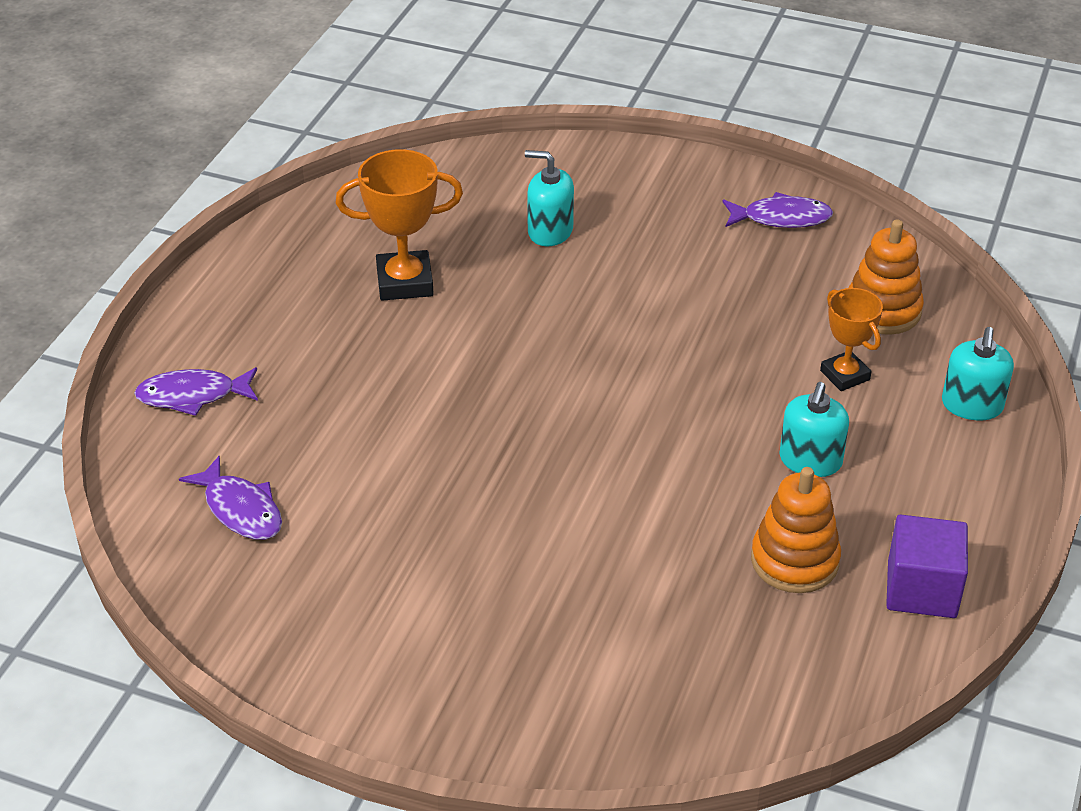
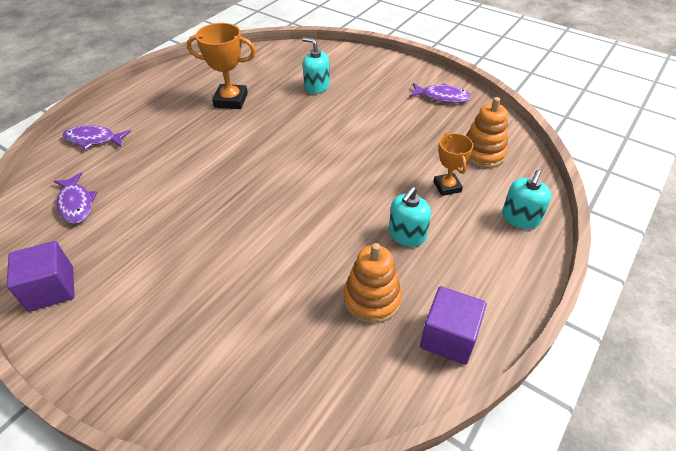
camera: 15 degrees right, 5 degrees up
none -> purple cube [7,241,75,312]

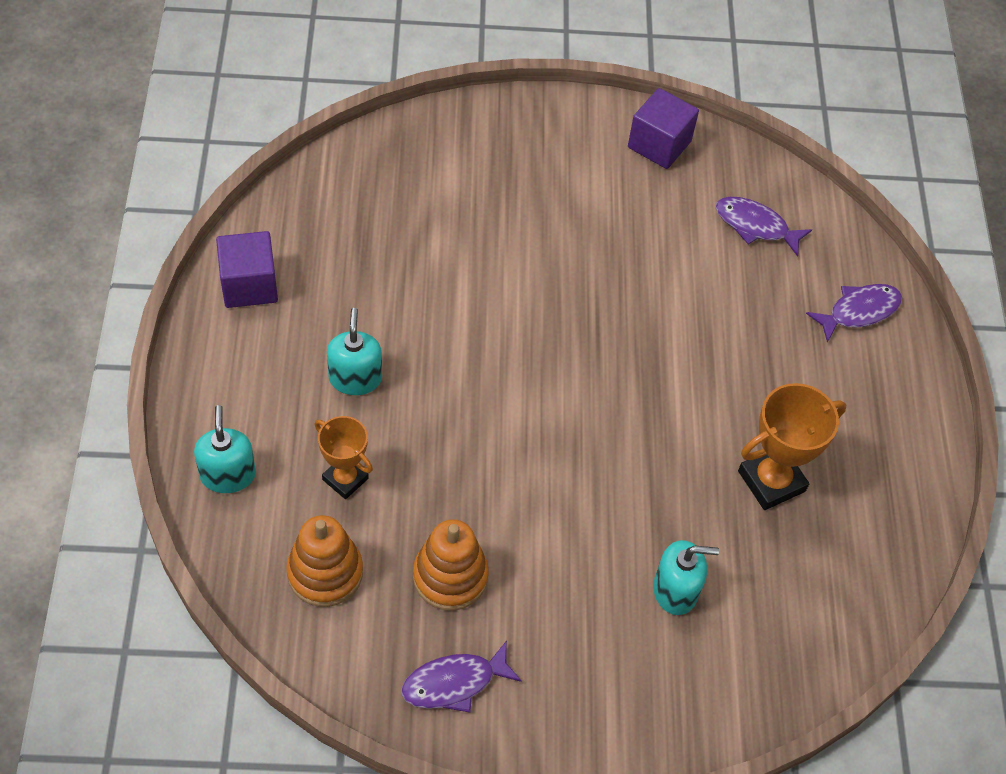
camera: 140 degrees right, 10 degrees up
orange stacking toy [343,243,402,324] -> orange stacking toy moved to [413,519,489,611]

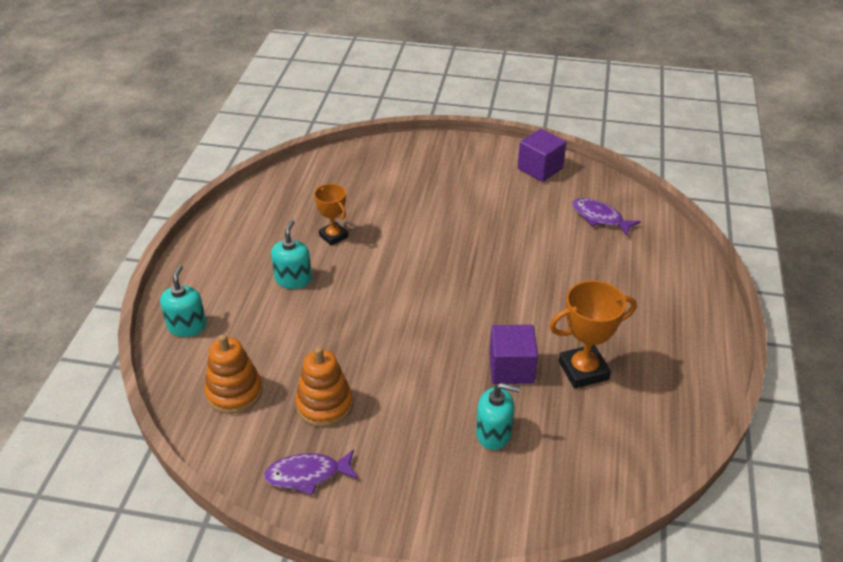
camera: 15 degrees right, 15 degrees down
purple cube [216,231,278,308] -> purple cube moved to [489,325,538,384]
orange trophy [314,416,373,499] -> orange trophy moved to [314,184,348,246]
purple fish [806,284,902,343] -> none

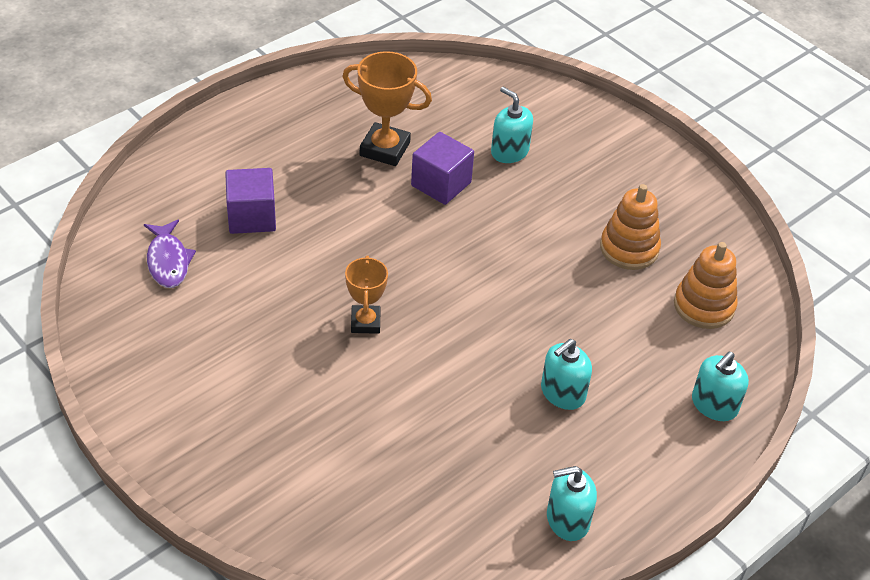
camera: 145 degrees left, 5 degrees up
purple fish [264,449,358,495] -> none
orange trophy [314,184,348,246] -> orange trophy moved to [345,255,388,334]
purple cube [518,129,566,182] -> purple cube moved to [225,168,276,234]
none -> turquoise soap dispenser [547,466,597,541]

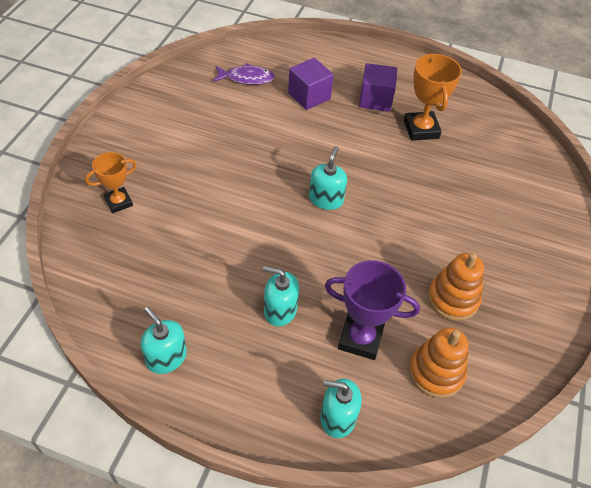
camera: 60 degrees right, 5 degrees up
purple fish [144,219,196,288] -> purple fish turned 135 degrees counterclockwise [213,63,275,85]
orange trophy [345,255,388,334] -> orange trophy moved to [85,152,137,213]
purple cube [411,132,474,205] -> purple cube moved to [359,63,397,112]
turquoise soap dispenser [491,87,533,163] -> turquoise soap dispenser moved to [309,146,347,210]
none -> purple trophy [325,260,420,360]

